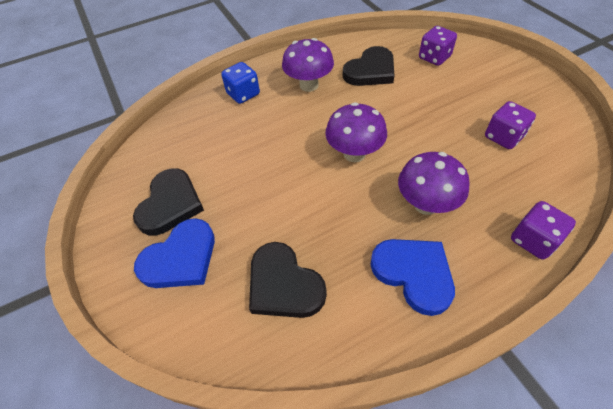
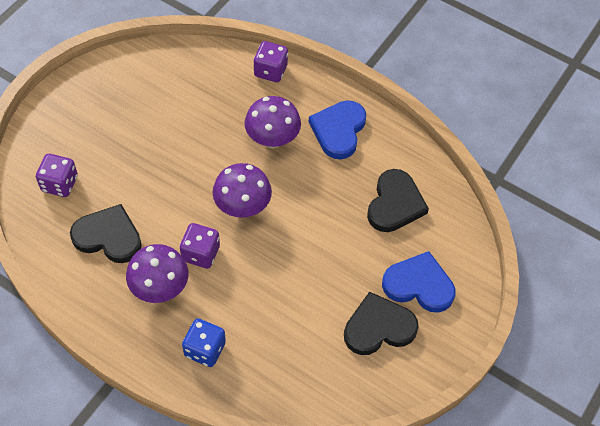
camera: 125 degrees left, 5 degrees up
purple dice [485,101,536,149] -> purple dice moved to [180,223,220,268]

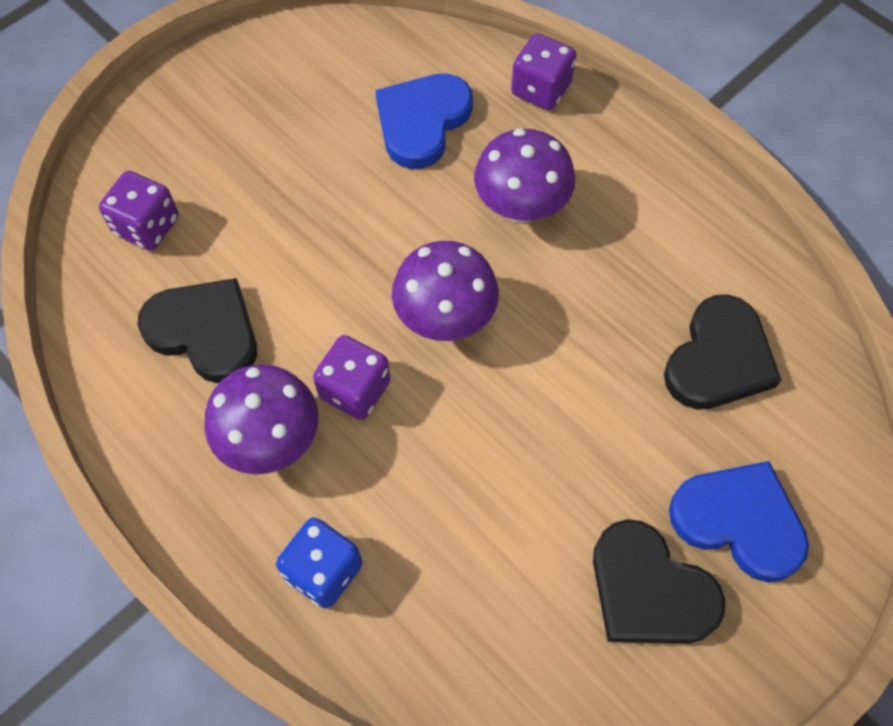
camera: 15 degrees right, 5 degrees up
blue heart [309,100,366,160] -> blue heart moved to [375,74,473,169]
black heart [344,291,419,355] -> black heart turned 135 degrees counterclockwise [593,519,725,644]

